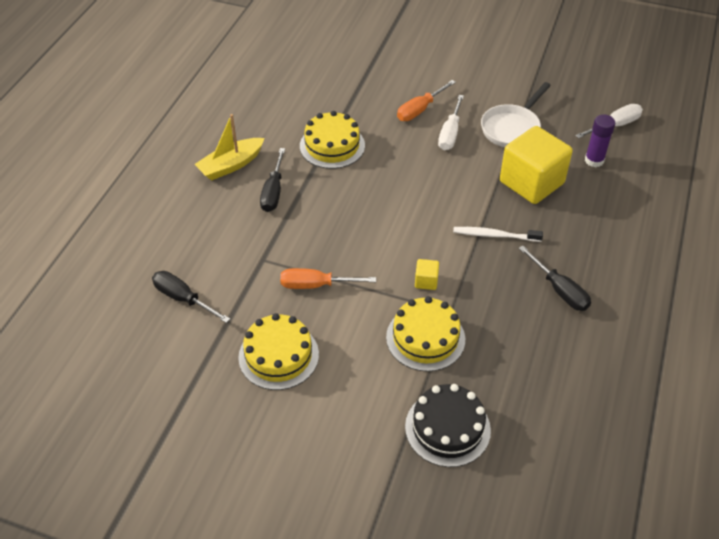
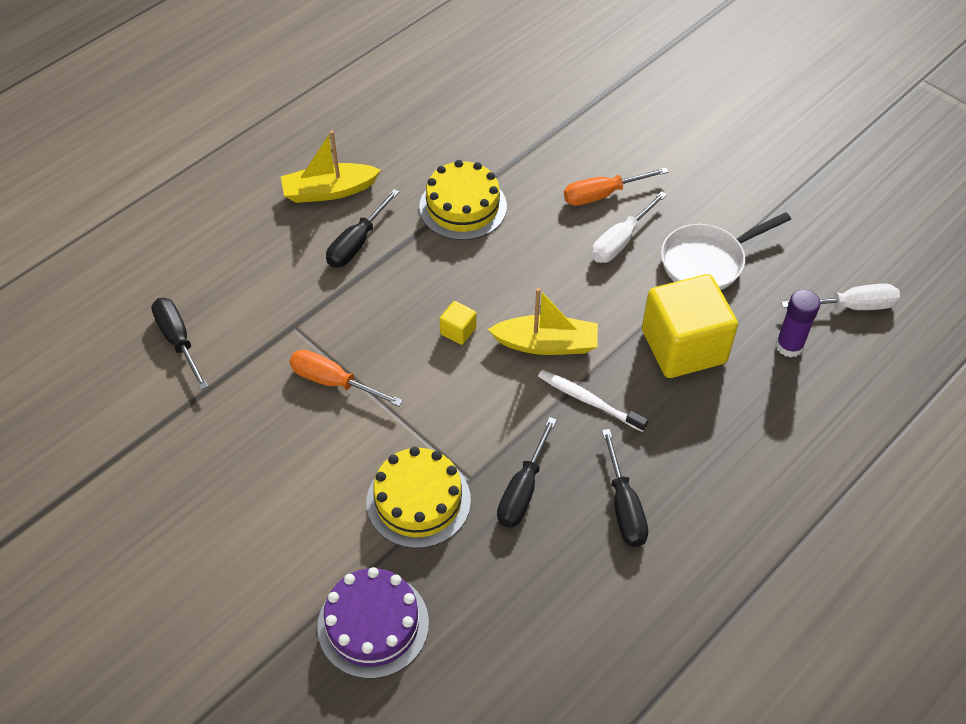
camera: 25 degrees right, 5 degrees up
yellow cake [238,313,319,390] -> none
black cake [405,384,491,467] -> purple cake [317,567,429,679]
yellow cube [415,259,439,290] -> yellow cube moved to [439,301,476,345]
none -> yellow boat [488,288,598,355]
none -> black screwdriver [497,417,557,528]

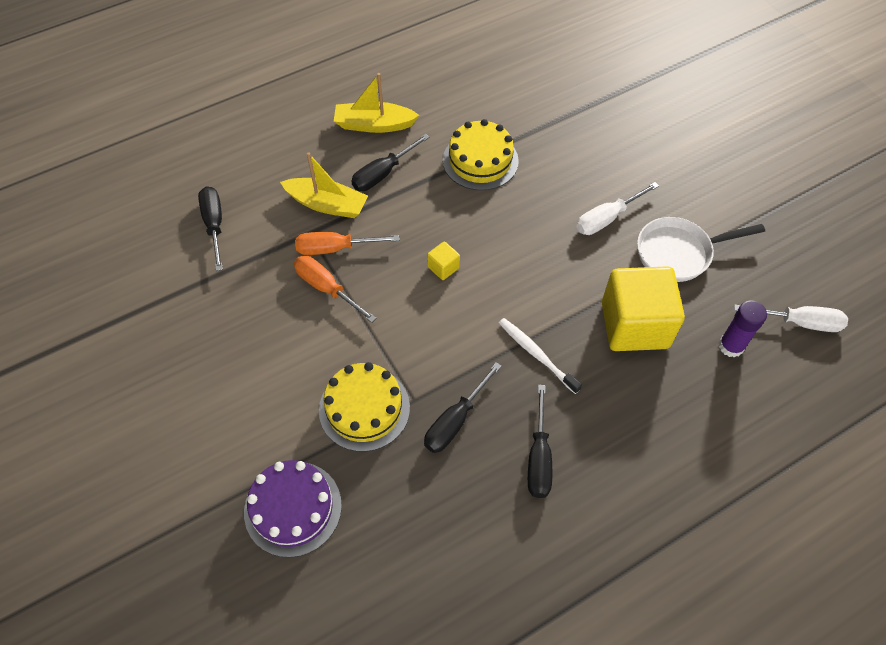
camera: 15 degrees right, 5 degrees up
yellow boat [488,288,598,355] -> yellow boat moved to [280,152,368,218]
orange screwdriver [564,167,668,206] -> orange screwdriver moved to [295,232,399,255]

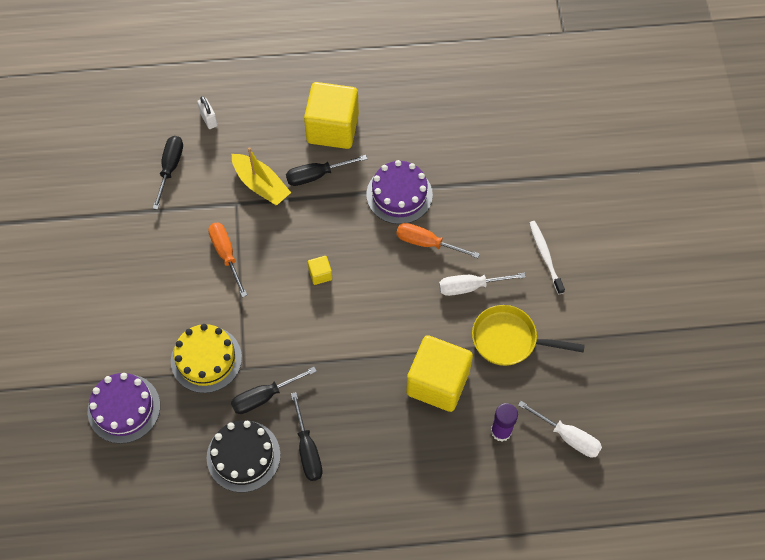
camera: 25 degrees right, 5 degrees up
orange screwdriver [295,232,399,255] -> orange screwdriver moved to [396,223,480,258]
yellow boat [334,73,420,133] -> yellow cube [304,82,359,149]
yellow cake [443,119,519,191] -> purple cake [366,160,433,224]
white toothbrush [499,318,582,394] -> white toothbrush moved to [529,221,565,295]
black screwdriver [528,385,552,498] -> black screwdriver turned 45 degrees counterclockwise [291,392,323,481]
white pan [637,217,765,282] -> yellow pan [472,305,585,366]
none -> white padlock [197,96,218,129]
none -> black cake [207,420,280,492]

